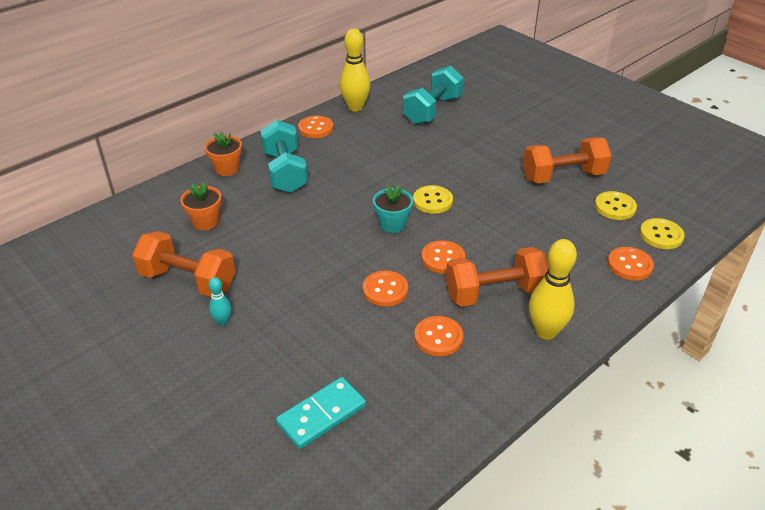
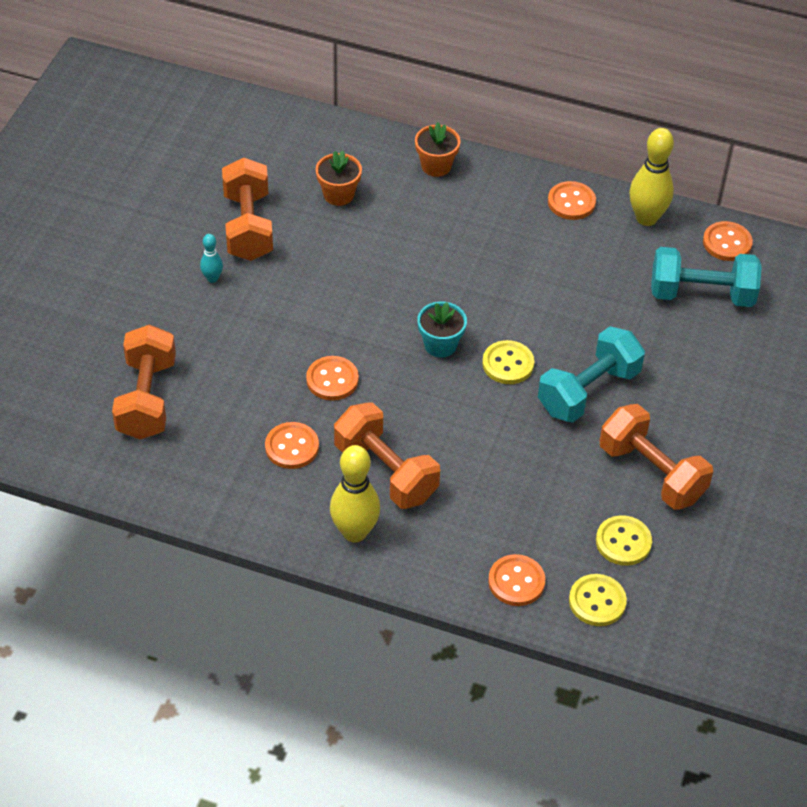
camera: 60 degrees right, 10 degrees up
turquoise dumbbell [260,120,308,193] -> turquoise dumbbell moved to [538,326,645,423]
turquoise domino [276,377,366,449] -> orange dumbbell [112,325,176,439]
orange button [422,240,465,274] -> orange button moved to [703,221,753,261]

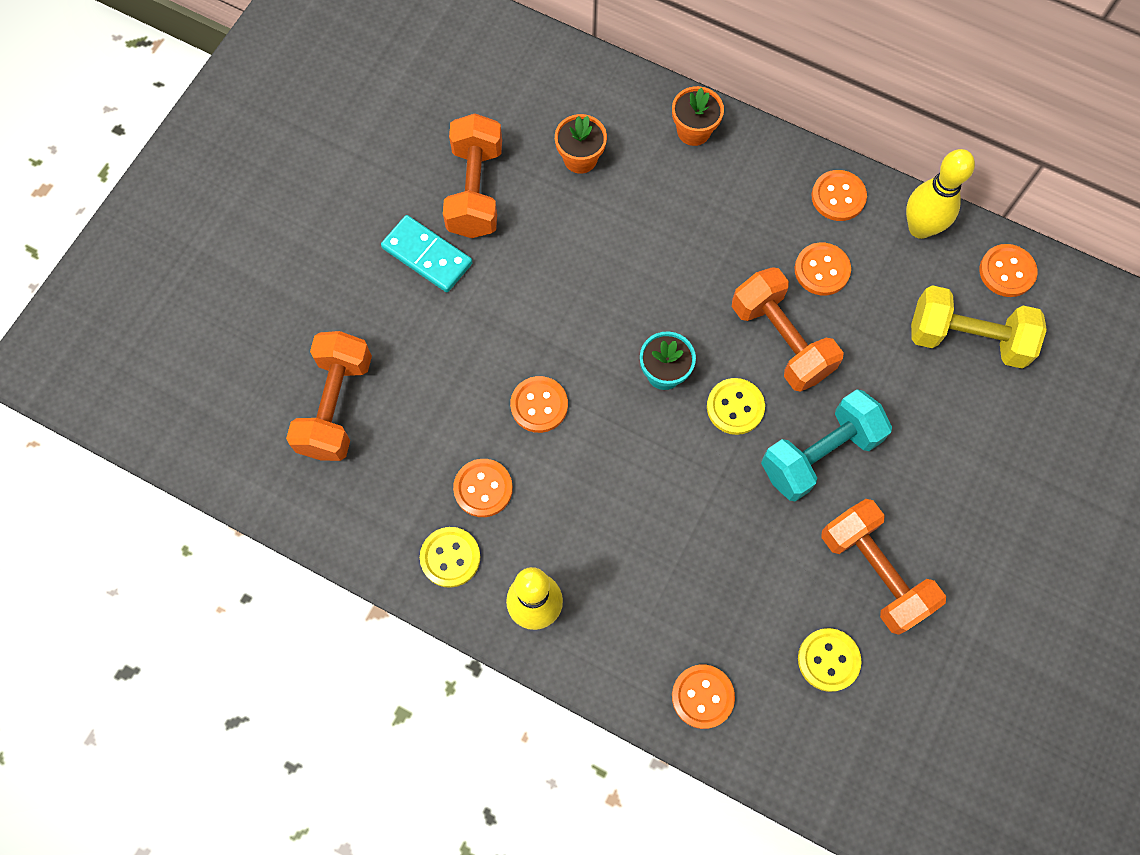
camera: 10 degrees right, 20 degrees up
turquoise bowling pin [200,234,223,283] -> turquoise domino [381,215,473,292]
orange dumbbell [334,402,440,509] -> orange dumbbell moved to [732,267,844,392]
yellow button [569,574,627,626] -> yellow button moved to [420,527,480,588]
turquoise dumbbell [651,247,762,307] -> yellow dumbbell [911,285,1047,369]
none -> orange button [795,242,851,296]

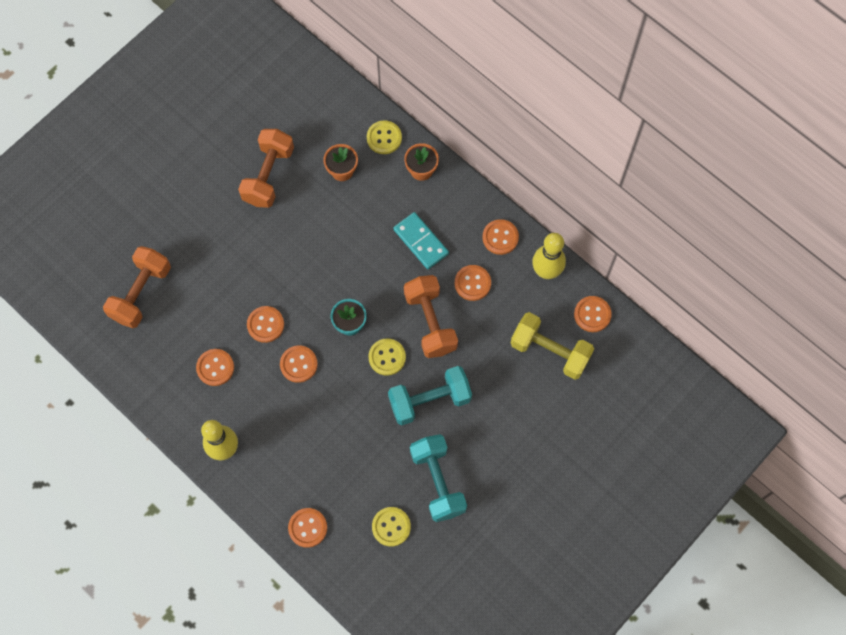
camera: 15 degrees right, 0 degrees up
turquoise domino [381,215,473,292] -> turquoise domino moved to [393,212,449,269]
yellow button [420,527,480,588] -> yellow button moved to [367,120,402,154]
orange dumbbell [821,499,946,635] -> turquoise dumbbell [410,434,467,522]
none -> orange button [280,345,318,383]

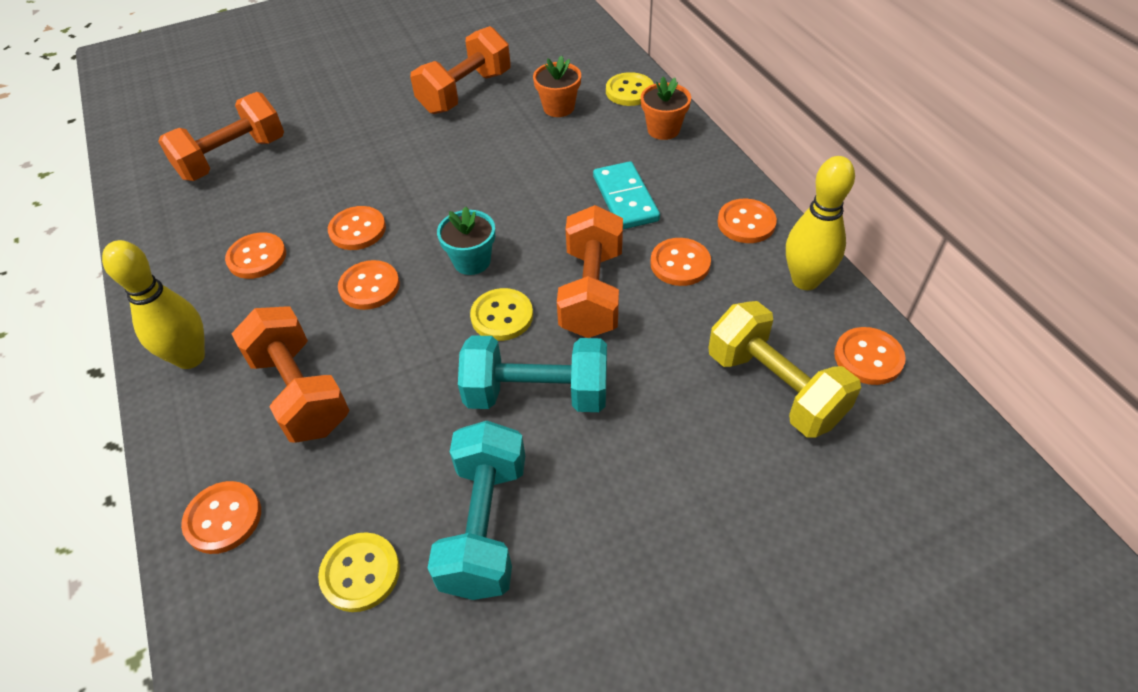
camera: 25 degrees right, 20 degrees down
none -> orange dumbbell [232,306,350,443]

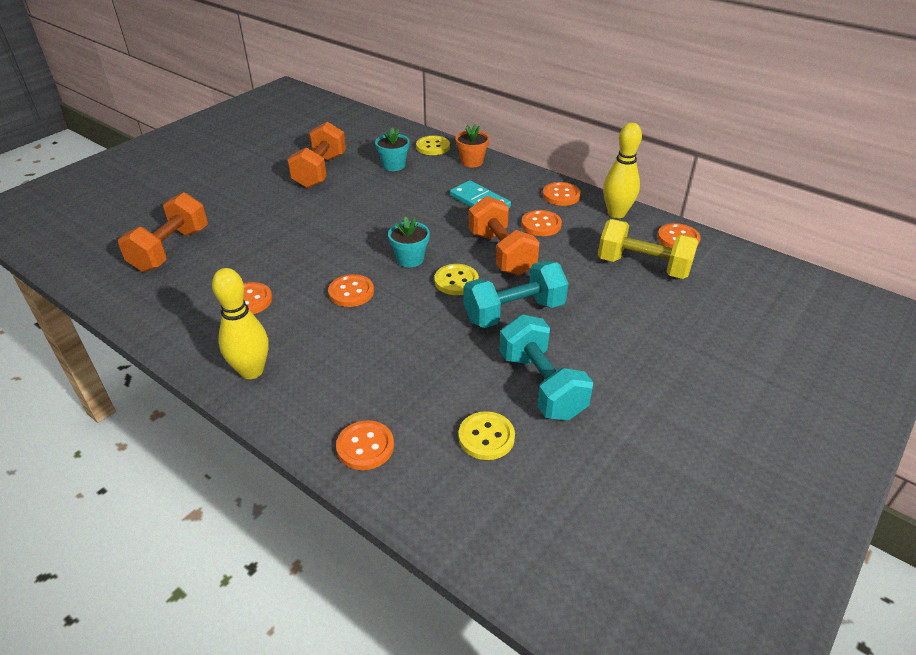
camera: 30 degrees left, 10 degrees down
orange dumbbell [232,306,350,443] -> none
orange button [328,206,386,250] -> none
orange flower pot [533,56,581,117] -> turquoise flower pot [375,128,410,171]

